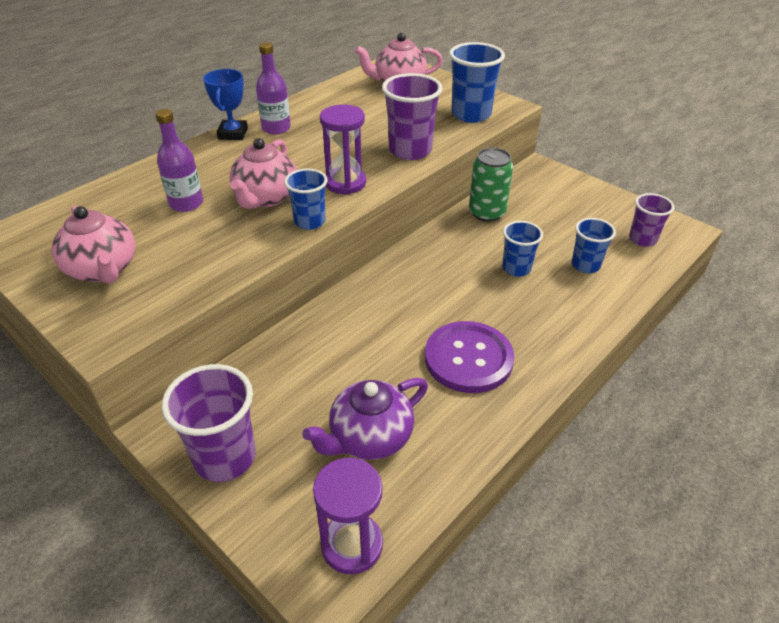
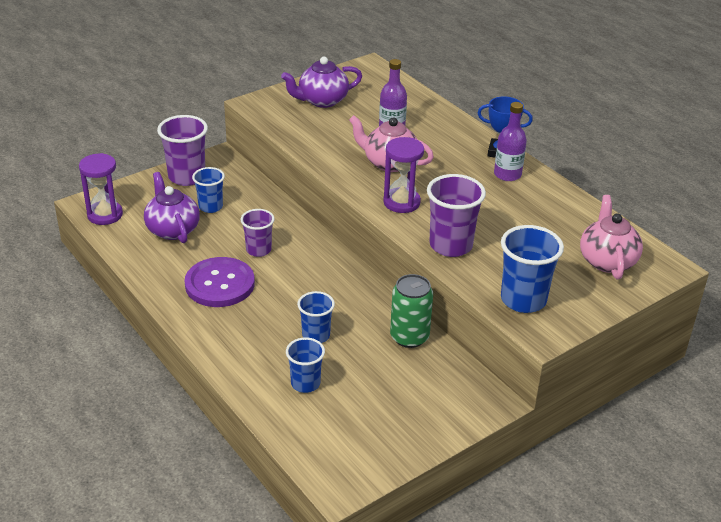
camera: 100 degrees right, 5 degrees down
pink teapot [52,206,135,284] -> purple teapot [281,57,362,108]
blue cup [284,168,328,230] -> blue cup moved to [192,167,225,213]
purple cup [629,193,675,247] -> purple cup moved to [241,209,275,257]

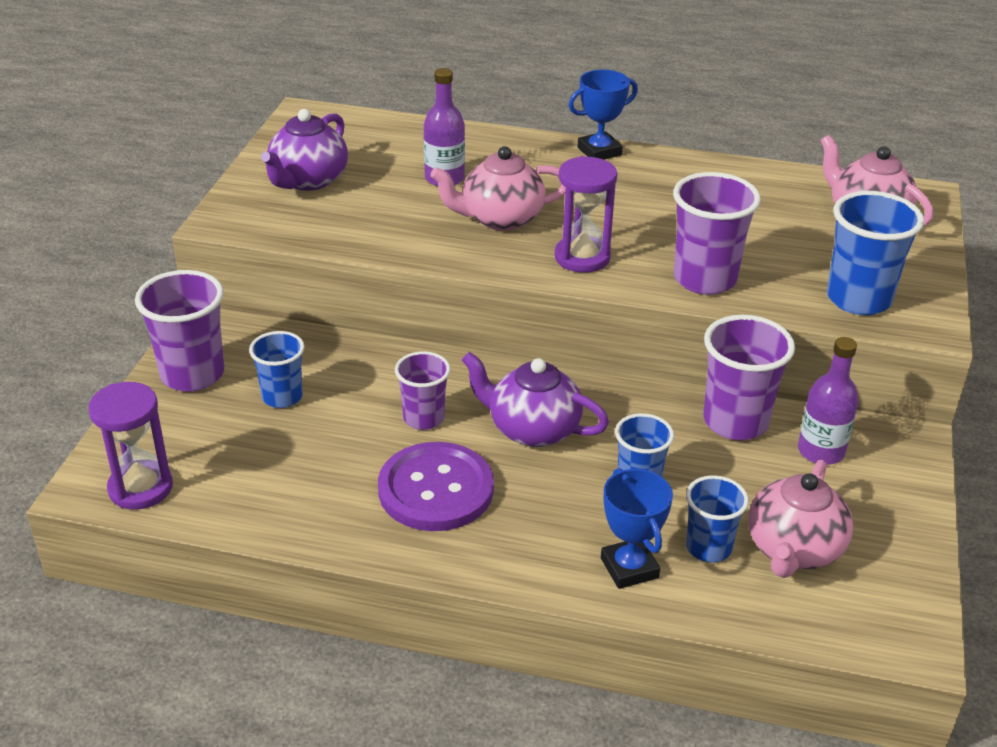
camera: 40 degrees left, 0 degrees up
purple teapot [144,172,200,243] -> purple teapot moved to [462,352,609,447]
green can [390,274,433,348] -> purple cup [703,315,795,440]
purple bottle [494,102,527,181] -> purple bottle moved to [798,337,859,465]
none -> blue trophy [601,468,673,589]
none -> pink teapot [748,460,853,578]

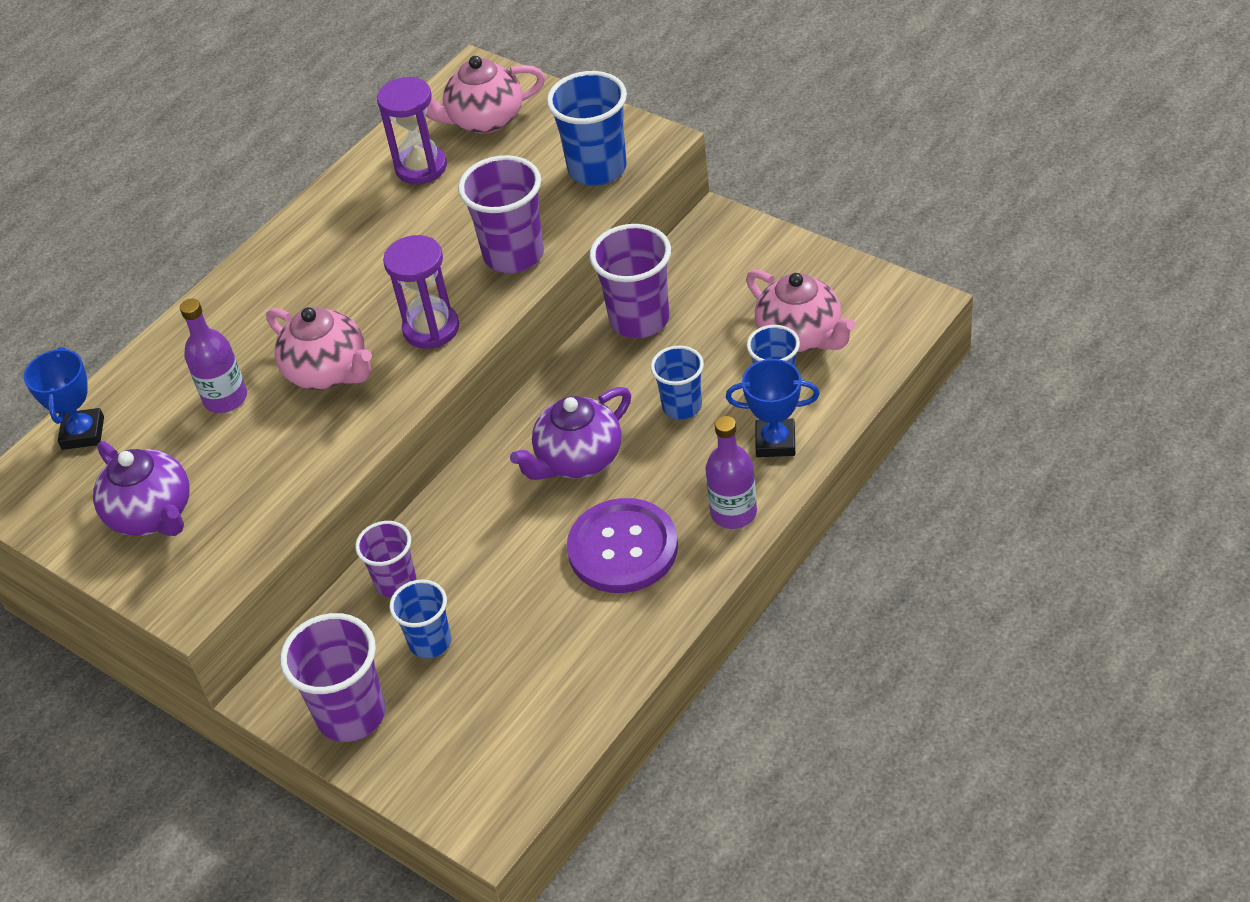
camera: 60 degrees left, 10 degrees up
purple hourglass [88,382,173,510] -> purple hourglass moved to [377,77,447,184]
purple cup [395,351,450,430] -> purple cup moved to [355,521,416,598]
pink teapot [431,146,566,231] -> pink teapot turned 60 degrees counterclockwise [266,307,372,390]
blue trophy [568,69,638,160] -> blue trophy moved to [24,347,104,450]
purple bottle [798,337,859,465] -> purple bottle moved to [706,416,757,529]

